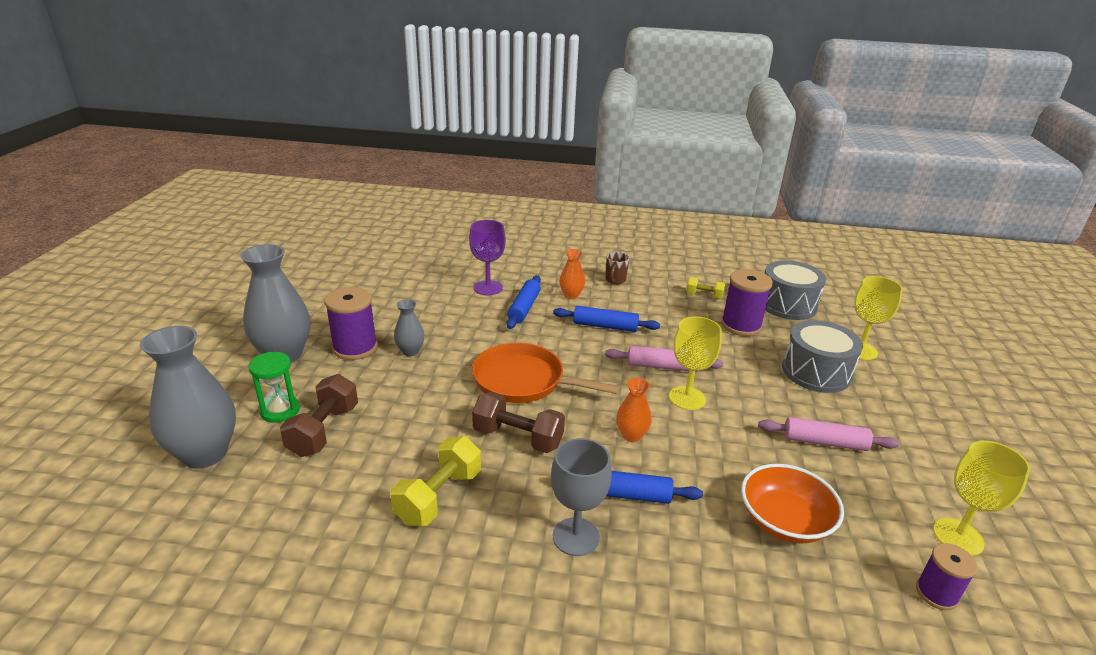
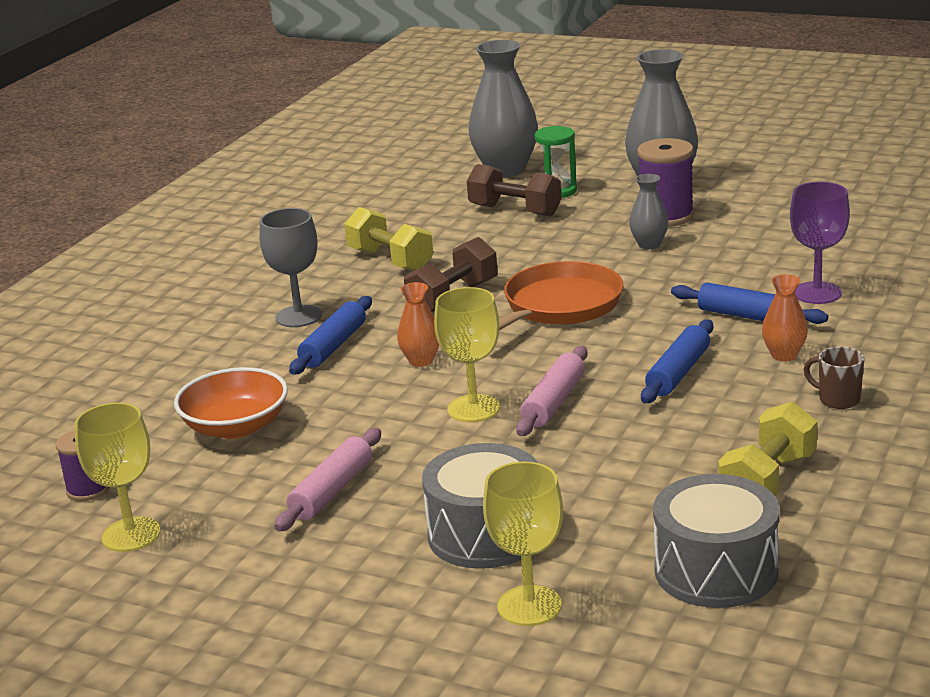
camera: 110 degrees right, 5 degrees down
yellow dumbbell [687,277,725,299] -> yellow dumbbell [718,401,818,496], size x1.74
purple spool [721,269,773,336] -> none

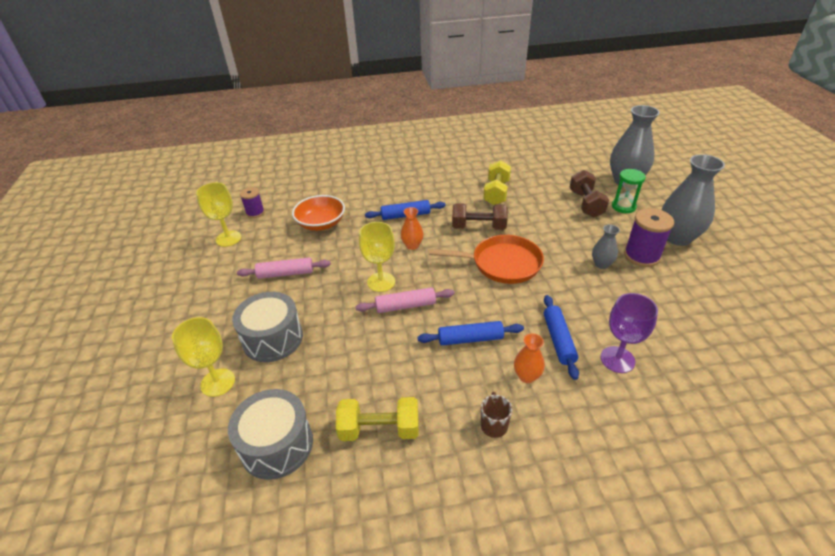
camera: 55 degrees right, 15 degrees up
grey goblet [259,208,322,327] -> none

